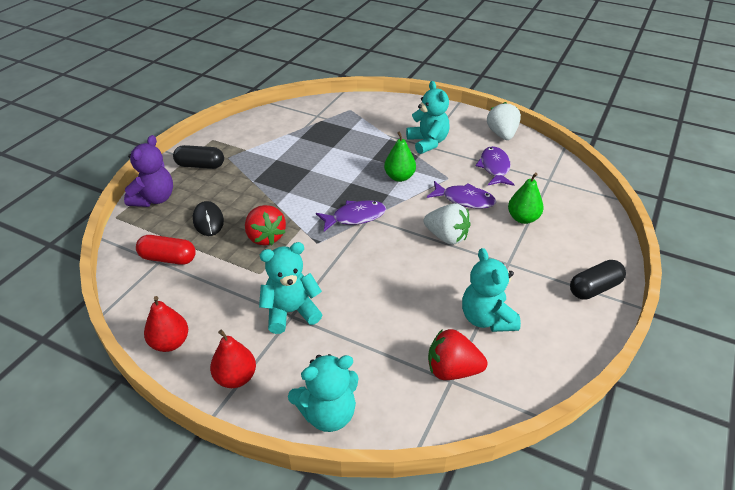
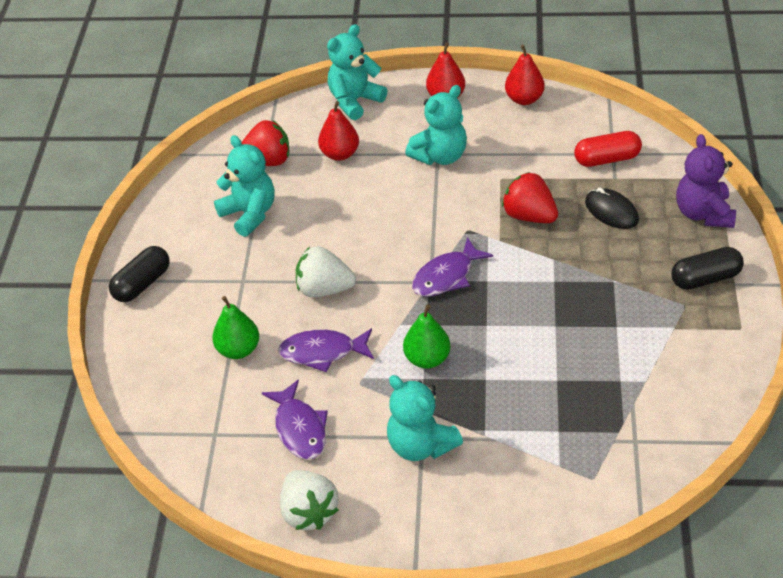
camera: 160 degrees right, 5 degrees up
none -> red pear [318,101,359,161]

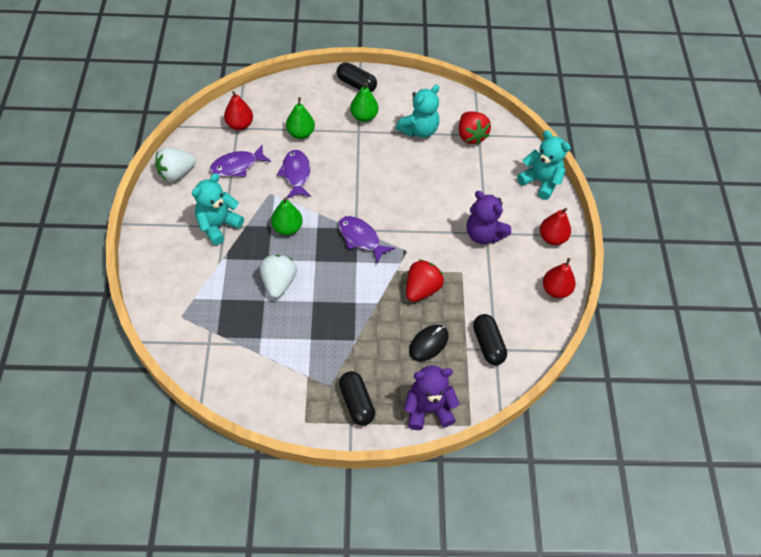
camera: 80 degrees right, 10 degrees up
white strawberry [296,246,356,297] -> white strawberry moved to [259,255,297,298]
red pear [318,101,359,161] -> red pear moved to [224,91,253,130]
turquoise teddy bear [405,85,467,165] -> purple teddy bear [467,191,511,244]
red capsule [574,131,642,167] -> black capsule [473,314,507,365]
none -> green pear [350,83,378,122]

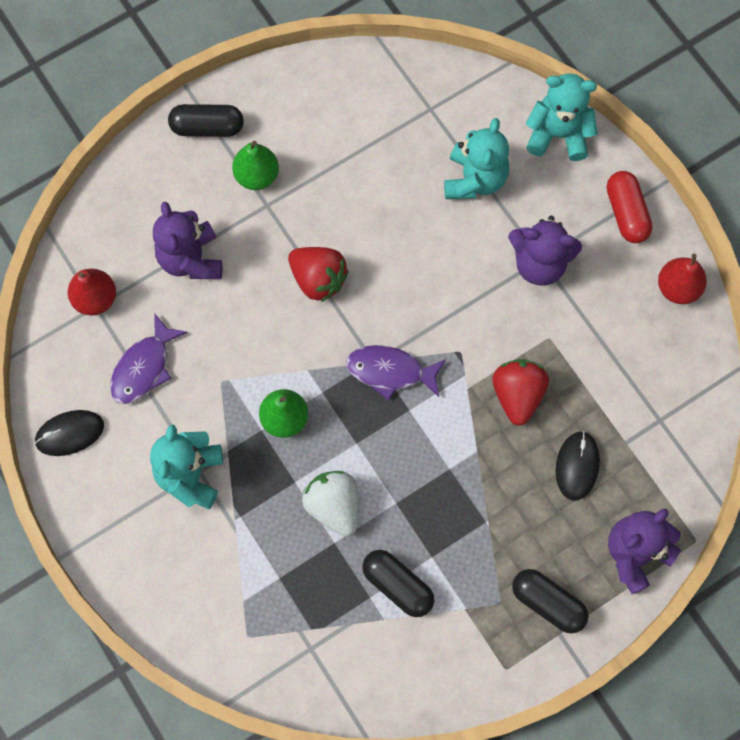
camera: 30 degrees left, 15 degrees up
white strawberry [155,147,196,182] -> black mouse [34,410,104,456]
purple fish [277,150,311,198] -> none
green pear [286,97,315,139] -> purple teddy bear [153,202,222,279]
turquoise teddy bear [396,85,439,138] -> turquoise teddy bear moved to [444,118,509,199]
red strawberry [459,111,491,145] -> red strawberry moved to [288,247,349,302]
black capsule [473,314,507,365] -> black capsule moved to [362,550,434,617]
red pear [540,208,571,245] -> red capsule [607,171,653,243]

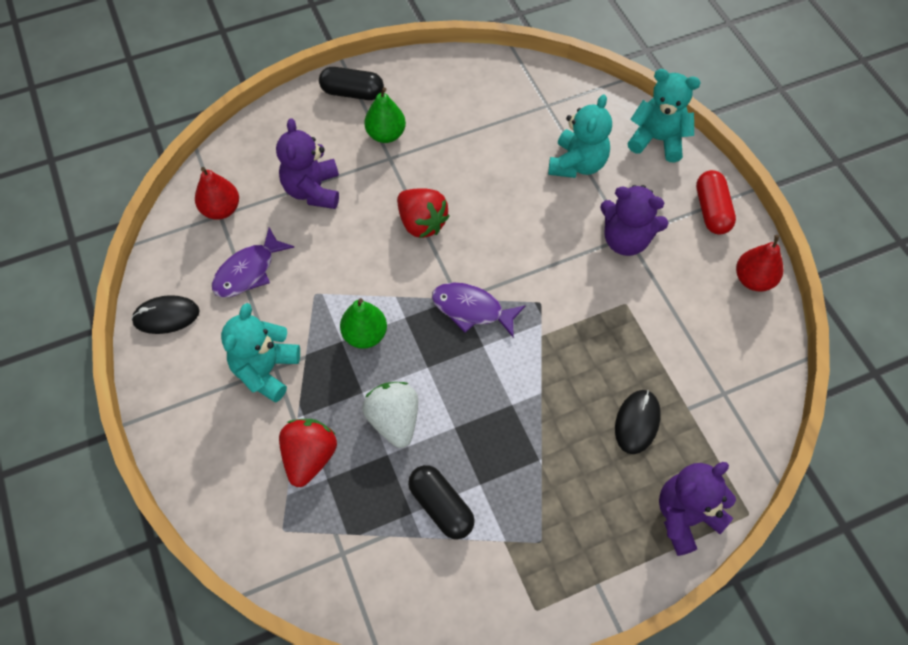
camera: 10 degrees right, 10 degrees down
red strawberry [492,359,549,426] -> red strawberry moved to [279,419,337,487]
black capsule [512,569,589,633] -> none

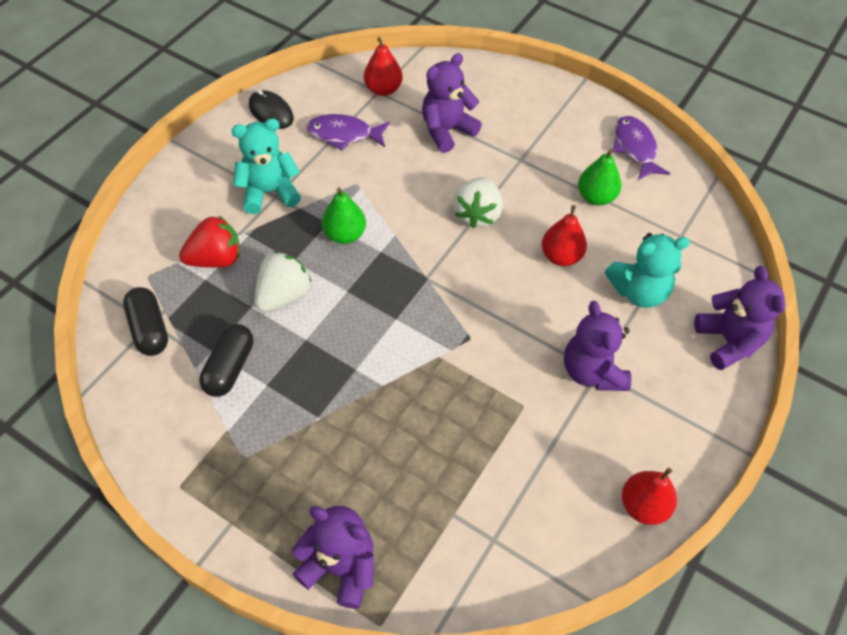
camera: 55 degrees right, 5 degrees down
black capsule [319,67,384,100] -> black capsule moved to [123,287,168,356]
green pear [364,87,406,143] -> green pear moved to [578,149,621,206]
red strawberry [397,188,450,238] -> white strawberry [453,177,503,228]
purple fish [432,282,526,337] -> purple fish moved to [613,116,670,180]
black mouse [615,390,661,454] -> none
turquoise teddy bear [628,69,701,162] -> purple teddy bear [694,266,786,370]
red capsule [696,170,736,235] -> none
none -> red pear [542,205,587,266]

